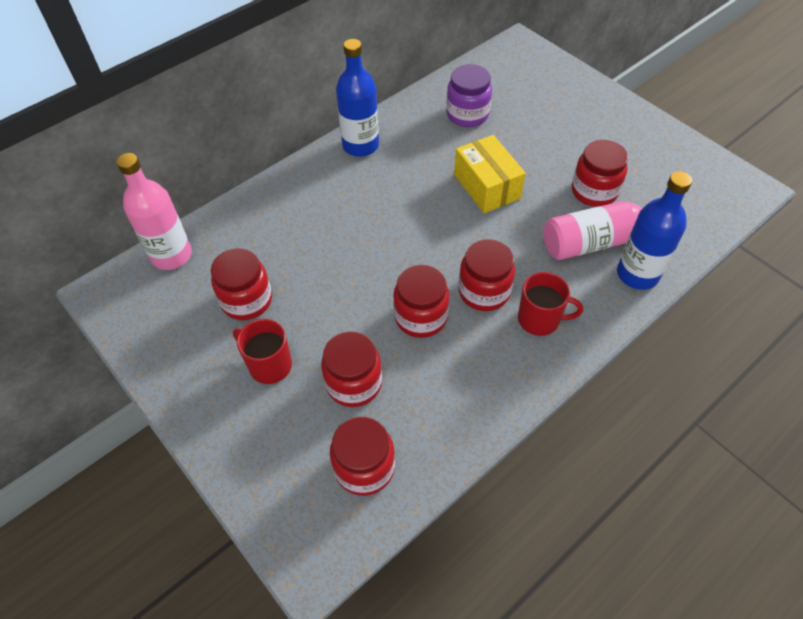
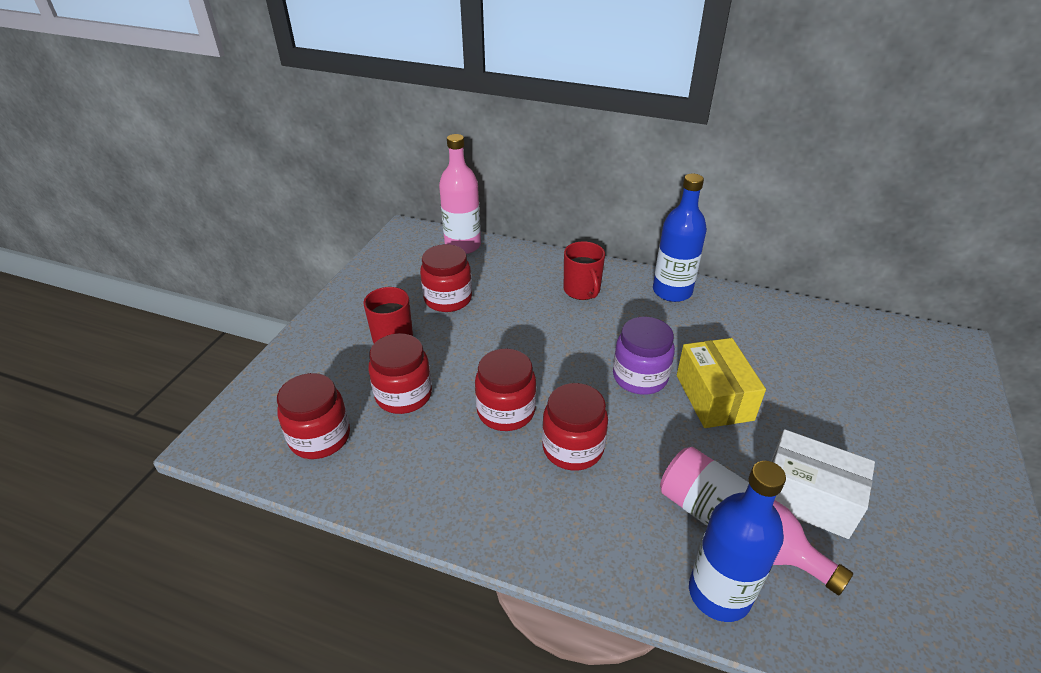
camera: 60 degrees right, 15 degrees down
purple jar [446,64,492,127] -> purple jar moved to [613,317,675,395]
yellow box [454,135,526,213] -> yellow box turned 45 degrees counterclockwise [677,338,766,428]
red mug [518,272,583,336] -> red mug moved to [564,241,605,300]
red jar [572,140,628,207] -> white box [771,429,875,539]

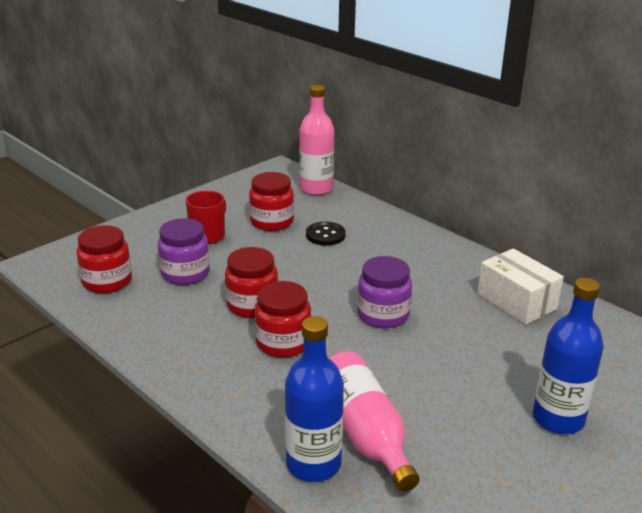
camera: 25 degrees right, 10 degrees down
red jar [368,333,432,414] -> purple jar [158,218,210,285]
red mug [564,241,605,300] -> none
blue bottle [653,174,707,302] -> blue bottle moved to [533,278,604,434]
yellow box [677,338,766,428] -> none
white box [771,429,875,539] -> white box moved to [477,248,564,325]
none -> black button [306,222,346,246]

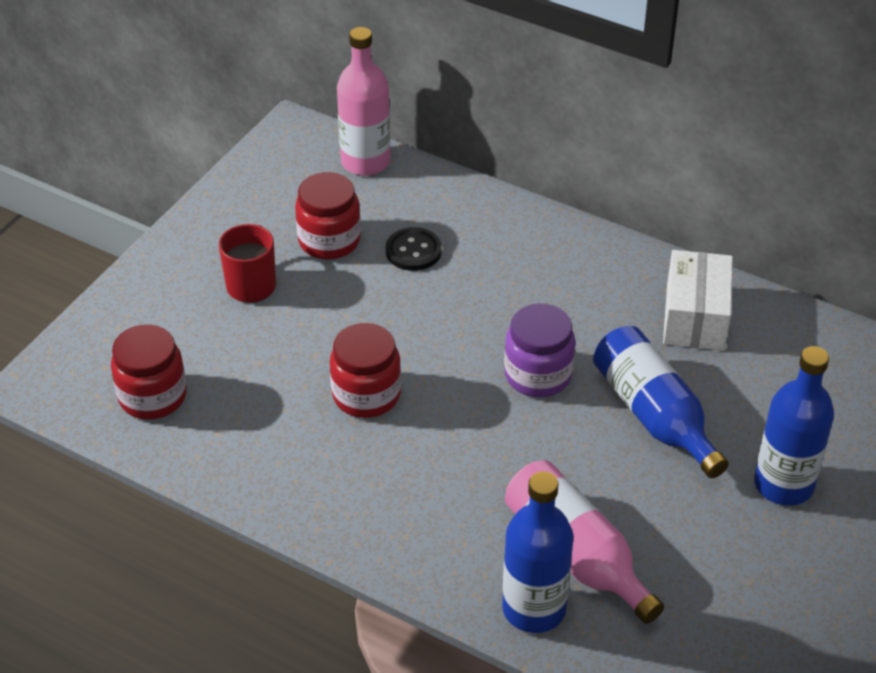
camera: 15 degrees left, 15 degrees up
purple jar [158,218,210,285] -> none
red jar [254,281,311,358] -> none
white box [477,248,564,325] -> white box turned 60 degrees clockwise [663,250,733,351]
none -> blue bottle [593,326,729,478]

